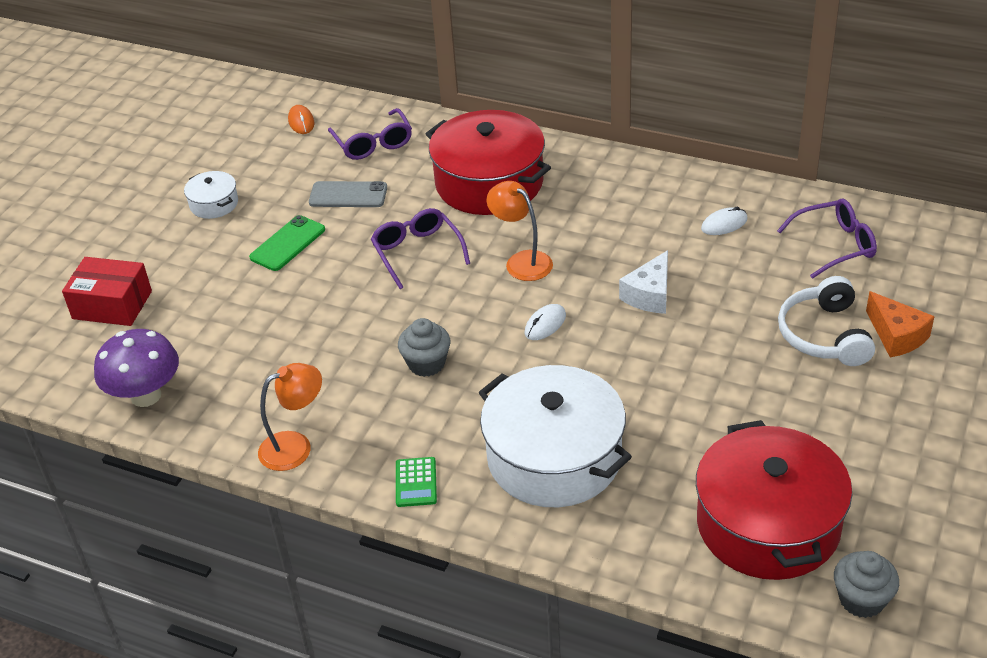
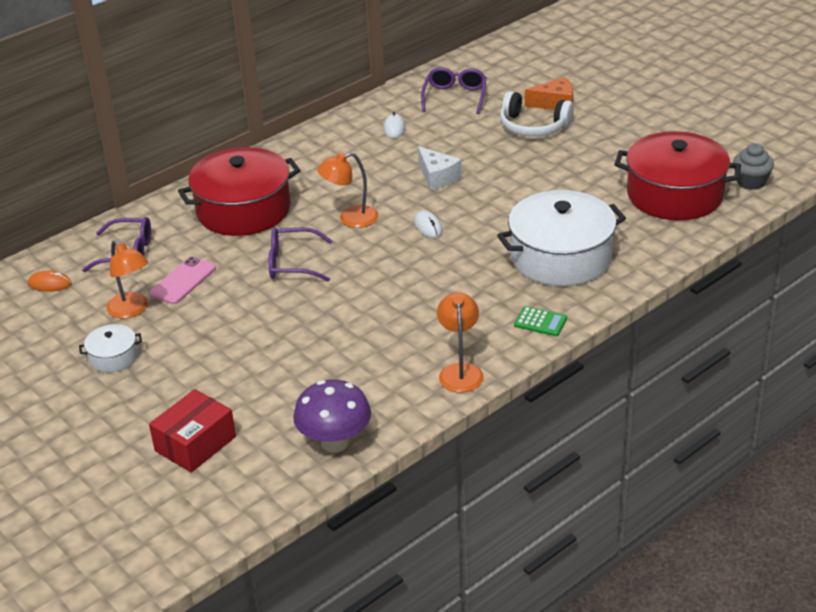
camera: 65 degrees left, 5 degrees down
green phone [249,215,325,271] -> none
grey phone [309,181,387,207] -> pink phone [149,257,216,304]
grey cupcake [398,318,451,377] -> none
none -> orange lamp [106,240,148,319]

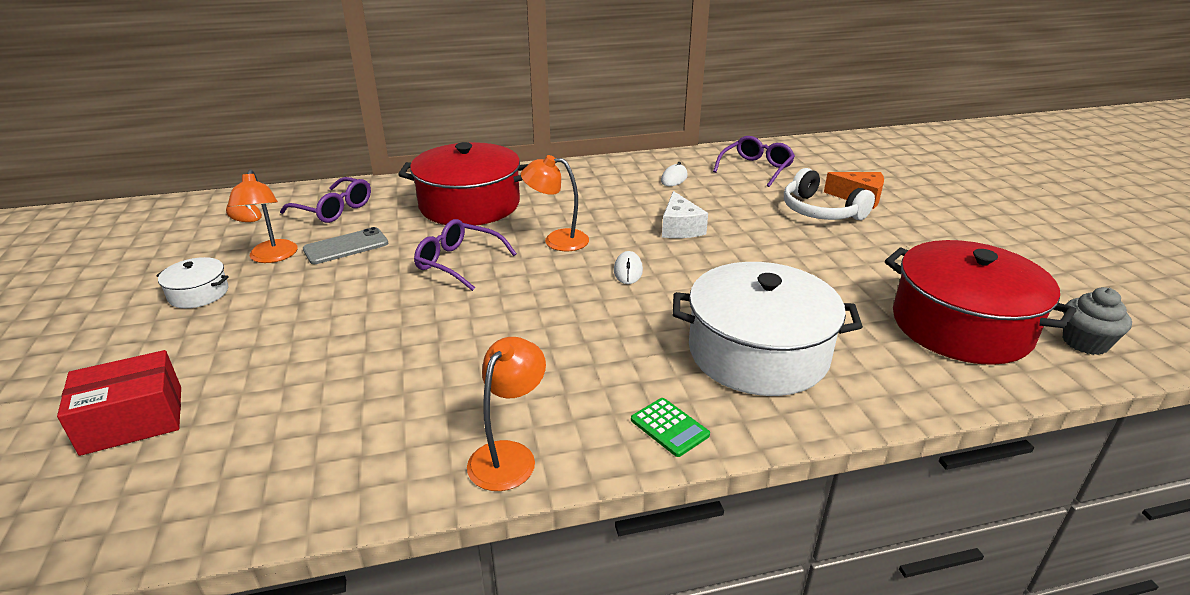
camera: 25 degrees right, 5 degrees down
pink phone [149,257,216,304] -> grey phone [303,227,388,264]
purple mushroom [293,379,371,452] -> none

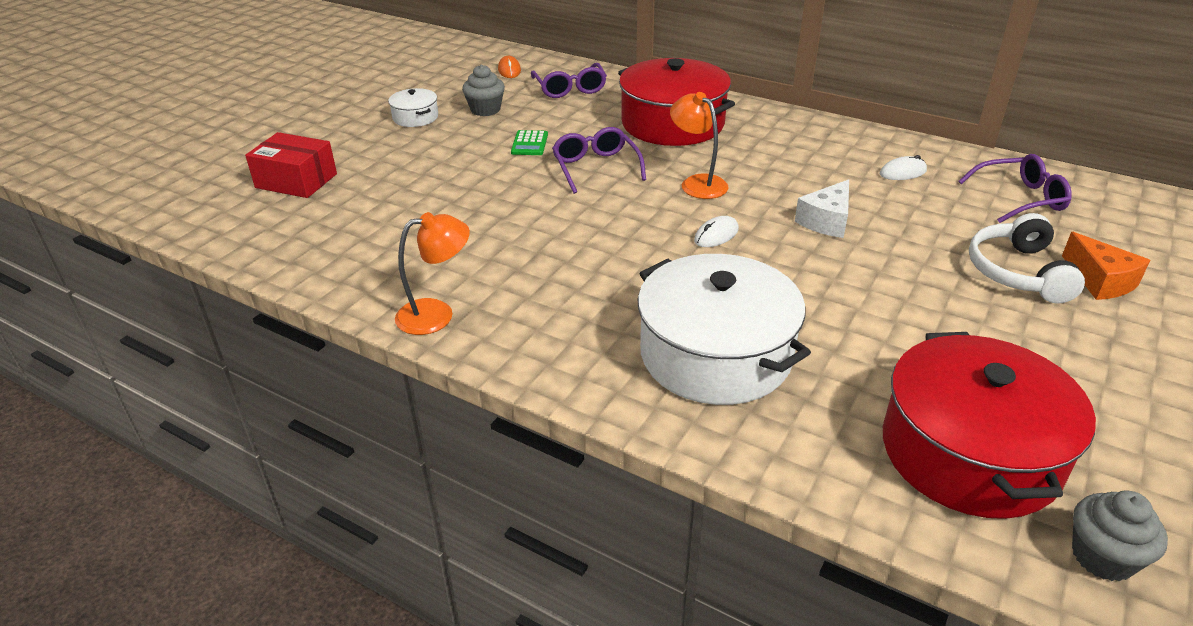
camera: 45 degrees right, 5 degrees up
orange lamp [227,169,298,263] -> grey cupcake [462,64,505,116]
grey phone [303,227,388,264] -> none
green calculator [631,398,710,457] -> green calculator moved to [511,130,548,155]

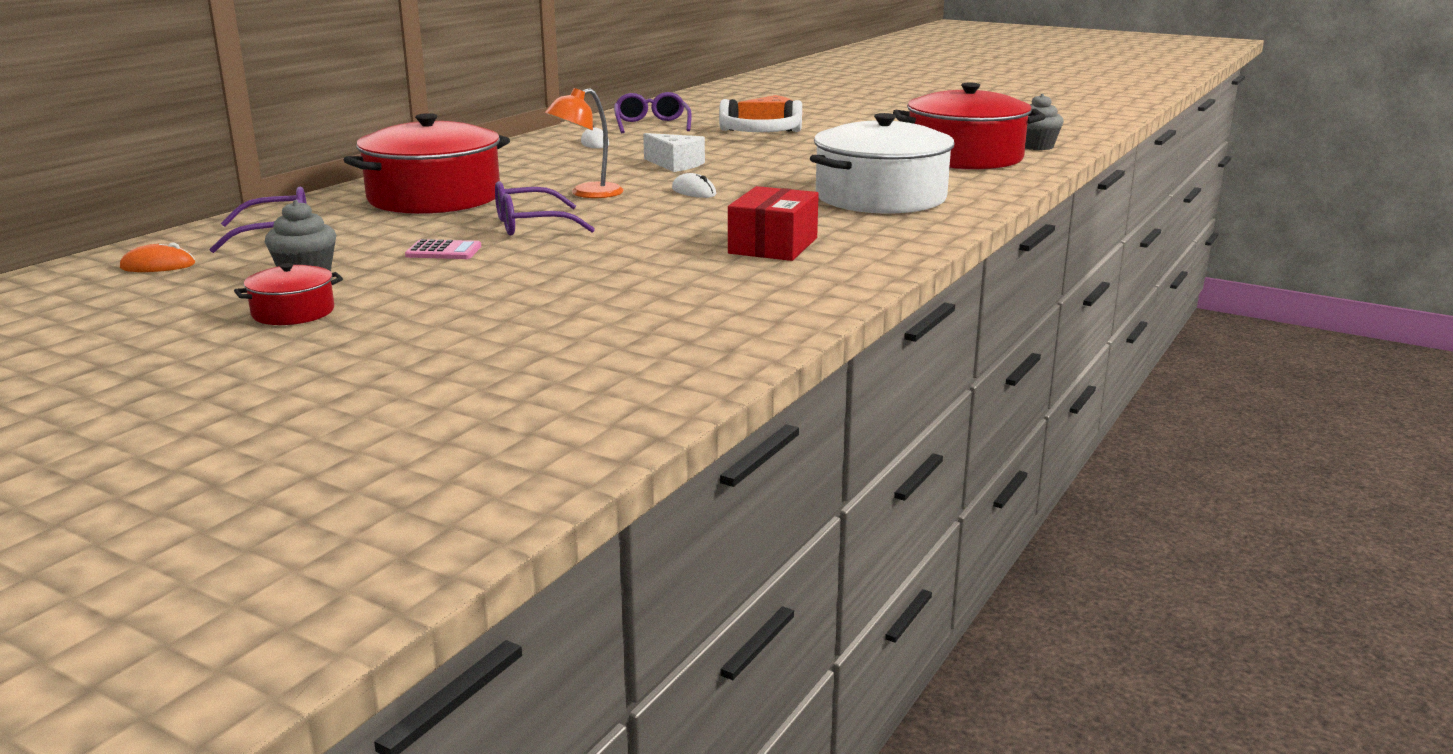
camera: 90 degrees left, 15 degrees down
red box [245,132,337,198] -> red box moved to [728,186,819,261]
white pot [388,88,438,127] -> red pot [234,263,343,325]
orange lamp [395,212,470,335] -> none
green calculator [511,130,548,155] -> pink calculator [405,239,481,259]

